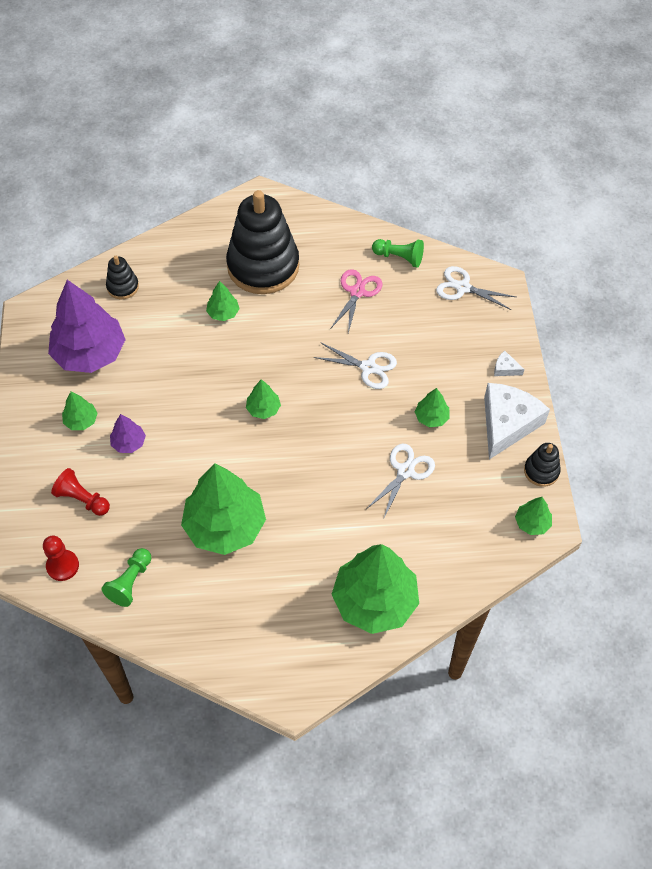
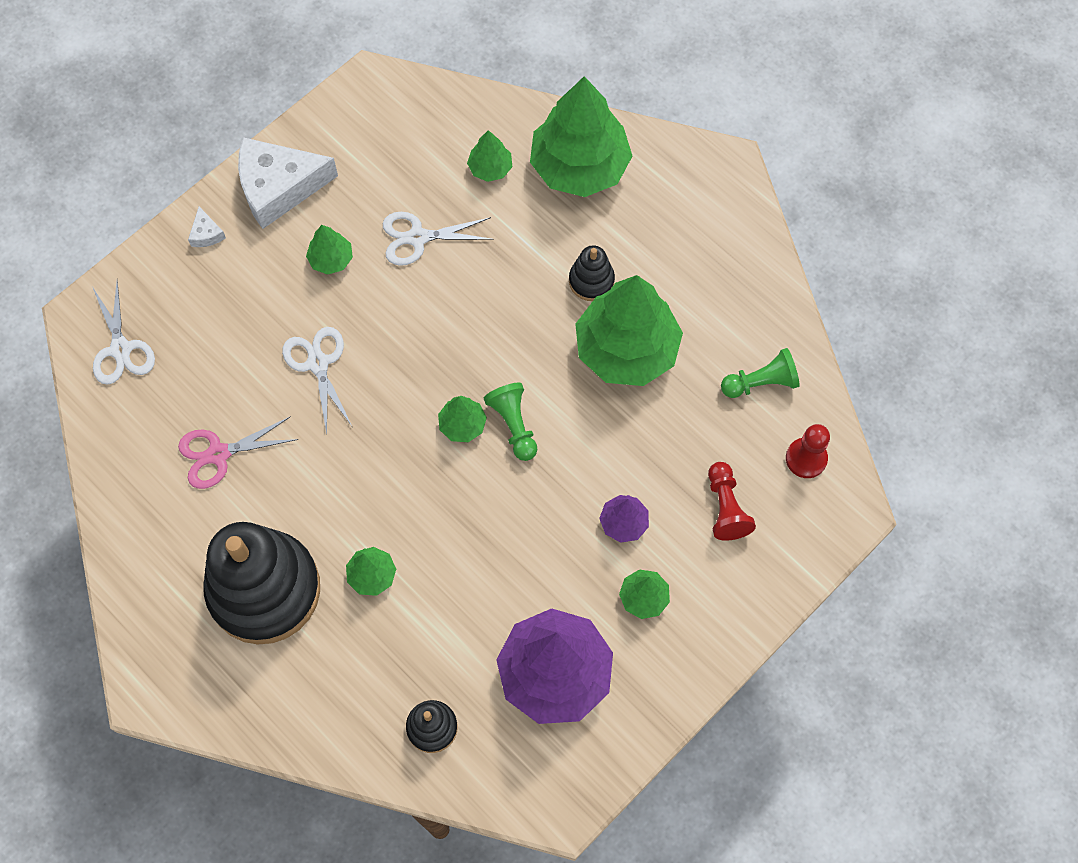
camera: 130 degrees left, 10 degrees up
green pawn [372,239,424,268] -> green pawn moved to [484,383,538,461]
green tree [515,497,552,535] -> green tree moved to [467,130,512,182]
black stacking toy [524,443,561,487] -> black stacking toy moved to [569,245,615,301]

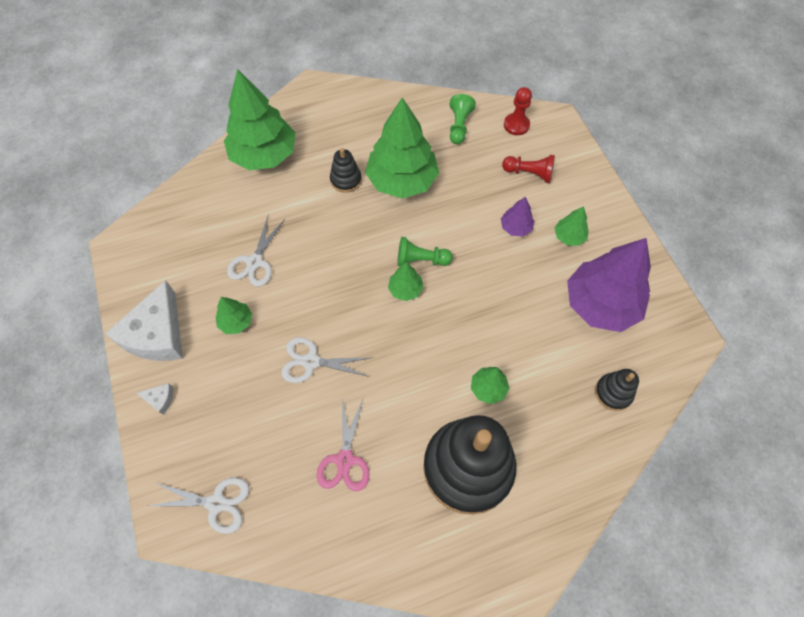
camera: 65 degrees left, 5 degrees down
green tree [467,130,512,182] -> none

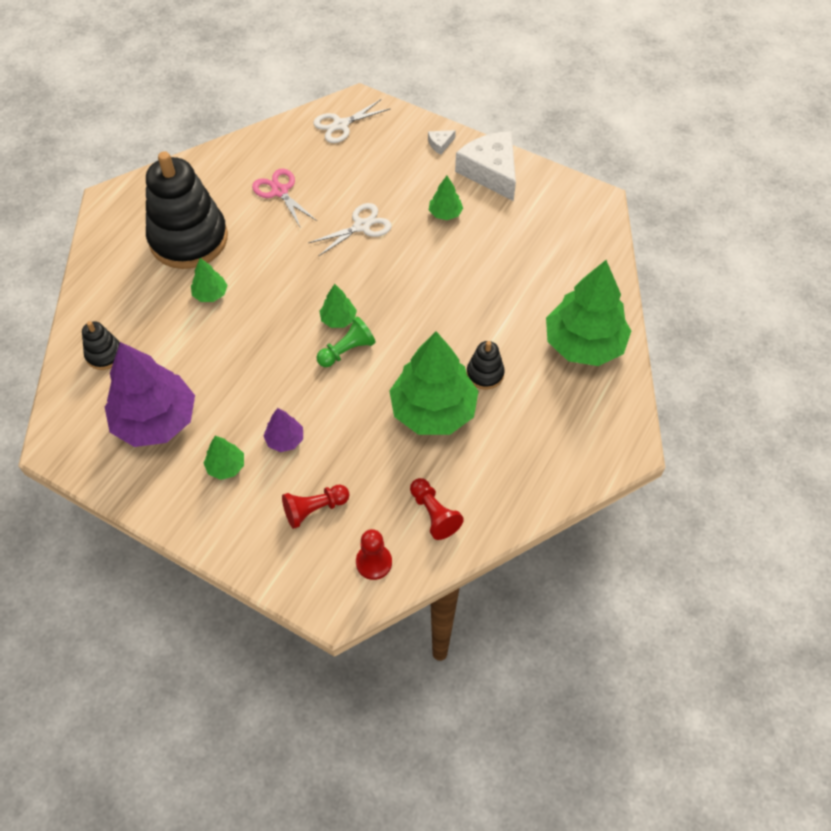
camera: 140 degrees right, 5 degrees down
white scissors [227,216,285,287] -> none
green pawn [450,94,476,144] -> red pawn [410,478,464,540]

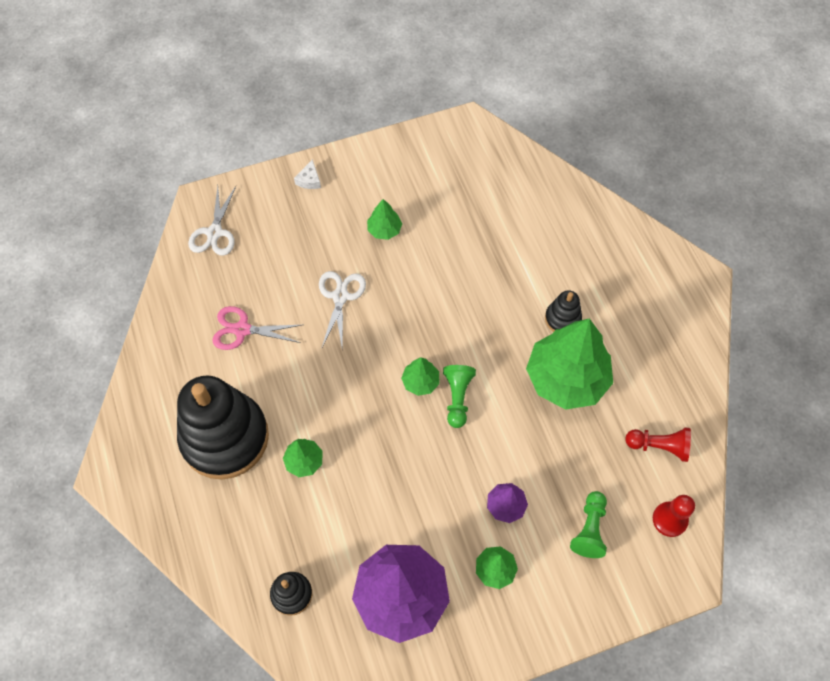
camera: 50 degrees left, 5 degrees up
red pawn [282,485,350,529] -> green pawn [570,491,607,558]
white cheese [455,131,516,201] -> none
green tree [546,260,631,366] -> none

